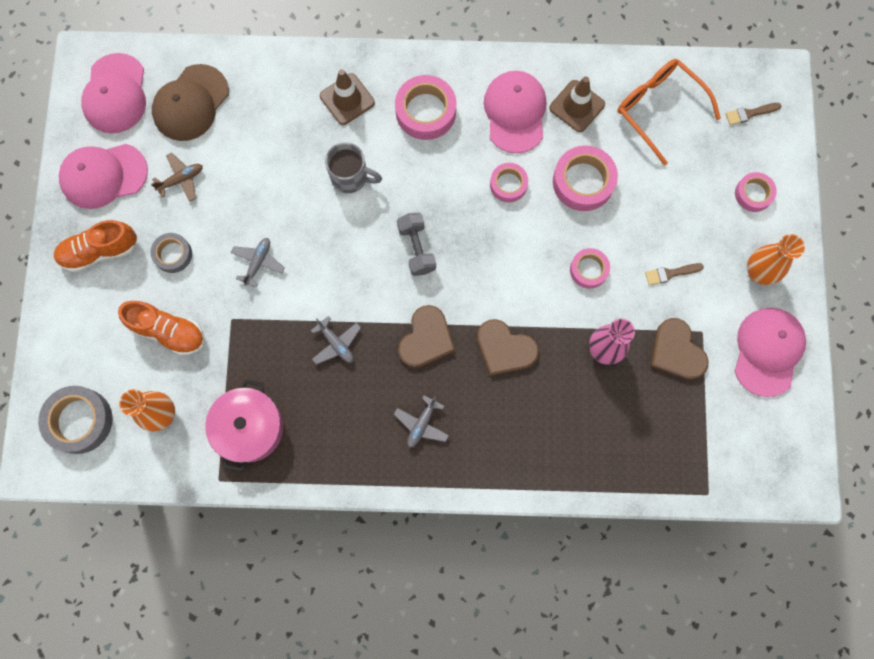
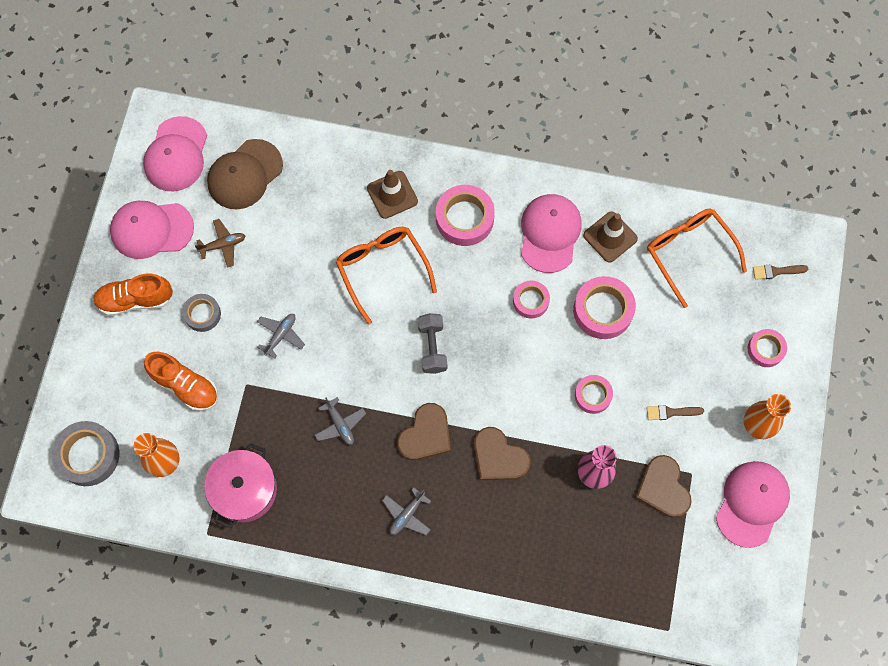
camera: 10 degrees right, 5 degrees down
grey mug [325,142,382,193] -> orange glasses [336,227,437,325]

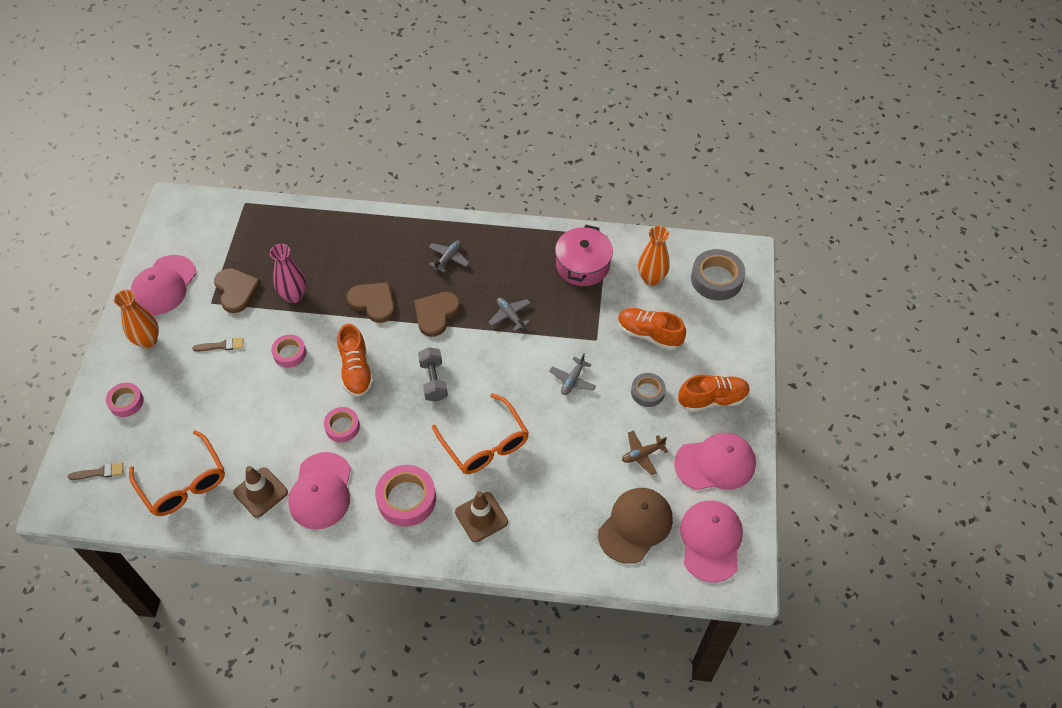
camera: 175 degrees right, 15 degrees down
pink tape [573,276,636,339] -> none
none -> orange shoe [337,324,374,397]

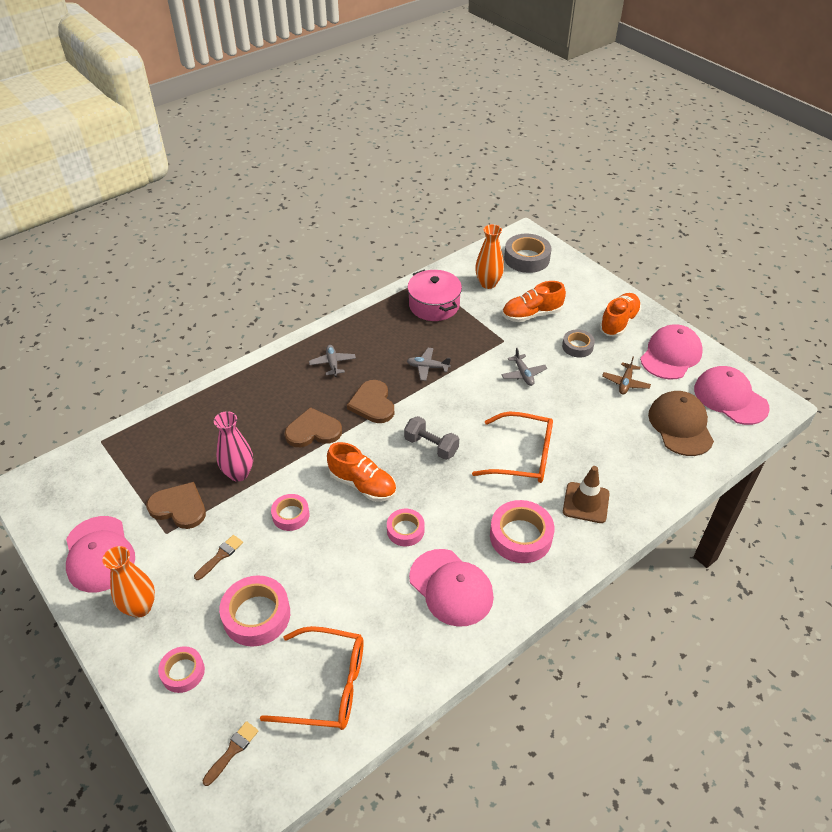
camera: 45 degrees left, 10 degrees down
brown traffic cone [233,466,288,518] -> none
none -> pink tape [219,575,290,647]

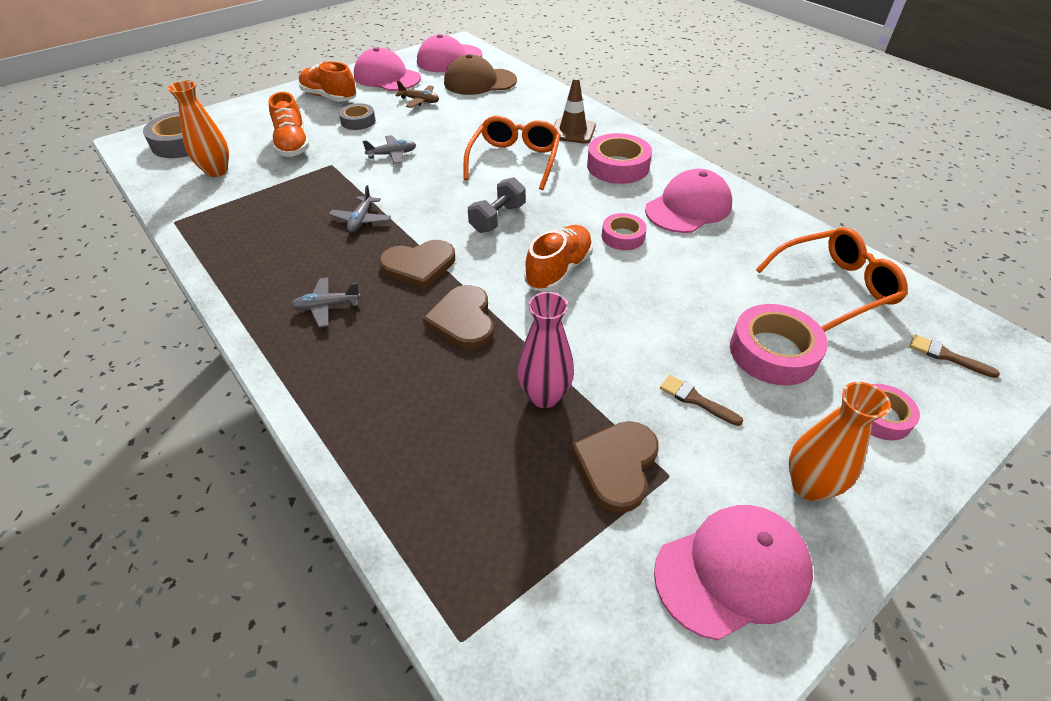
camera: 90 degrees left, 0 degrees up
orange glasses [260,626,364,730] -> orange glasses turned 60 degrees clockwise [756,227,908,332]
pink tape [271,494,310,531] -> none
pink pot [407,269,462,321] -> none

